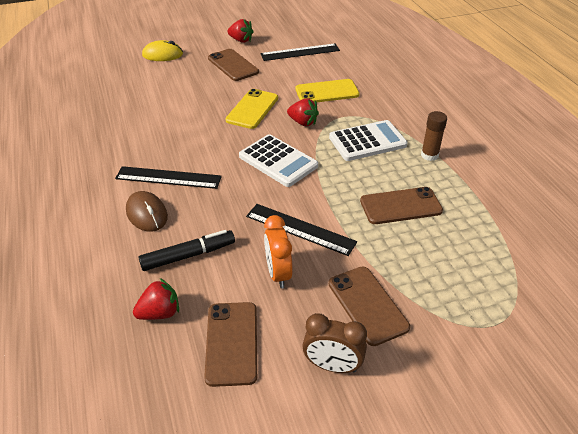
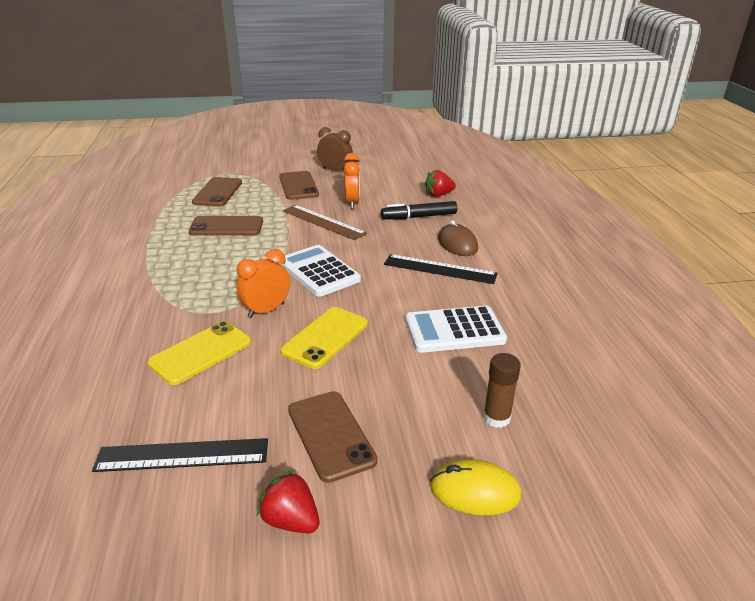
camera: 170 degrees left, 10 degrees down
brown phone [204,302,257,387] -> brown phone moved to [192,177,242,207]
black ruler [246,204,357,256] -> brown ruler [283,205,367,240]
red strawberry [287,99,319,126] -> orange clock [237,249,290,318]
yellow phone [296,79,360,102] -> yellow phone turned 45 degrees counterclockwise [148,321,251,385]
white calculator [329,120,408,161] -> white calculator moved to [405,306,507,353]
brown glue stick [421,111,447,161] -> brown glue stick moved to [483,353,521,428]

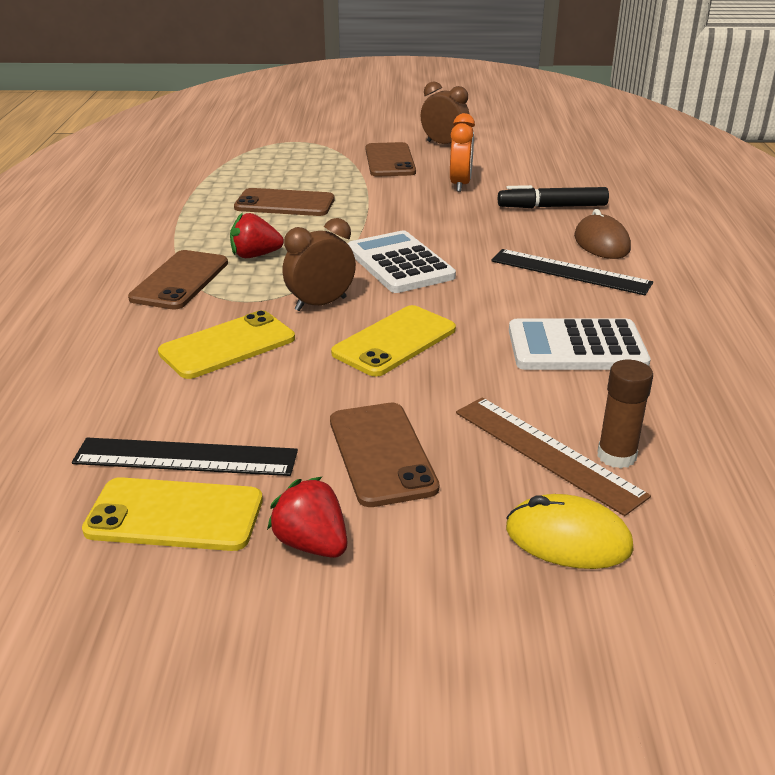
camera: 10 degrees right, 0 degrees up
brown phone [192,177,242,207] -> brown phone moved to [128,250,228,309]
orange clock [237,249,290,318] -> brown clock [282,218,356,311]
brown ruler [283,205,367,240] -> brown ruler moved to [456,397,651,516]
red strawberry [425,170,456,197] -> red strawberry moved to [230,212,284,258]
none -> yellow phone [82,477,263,551]

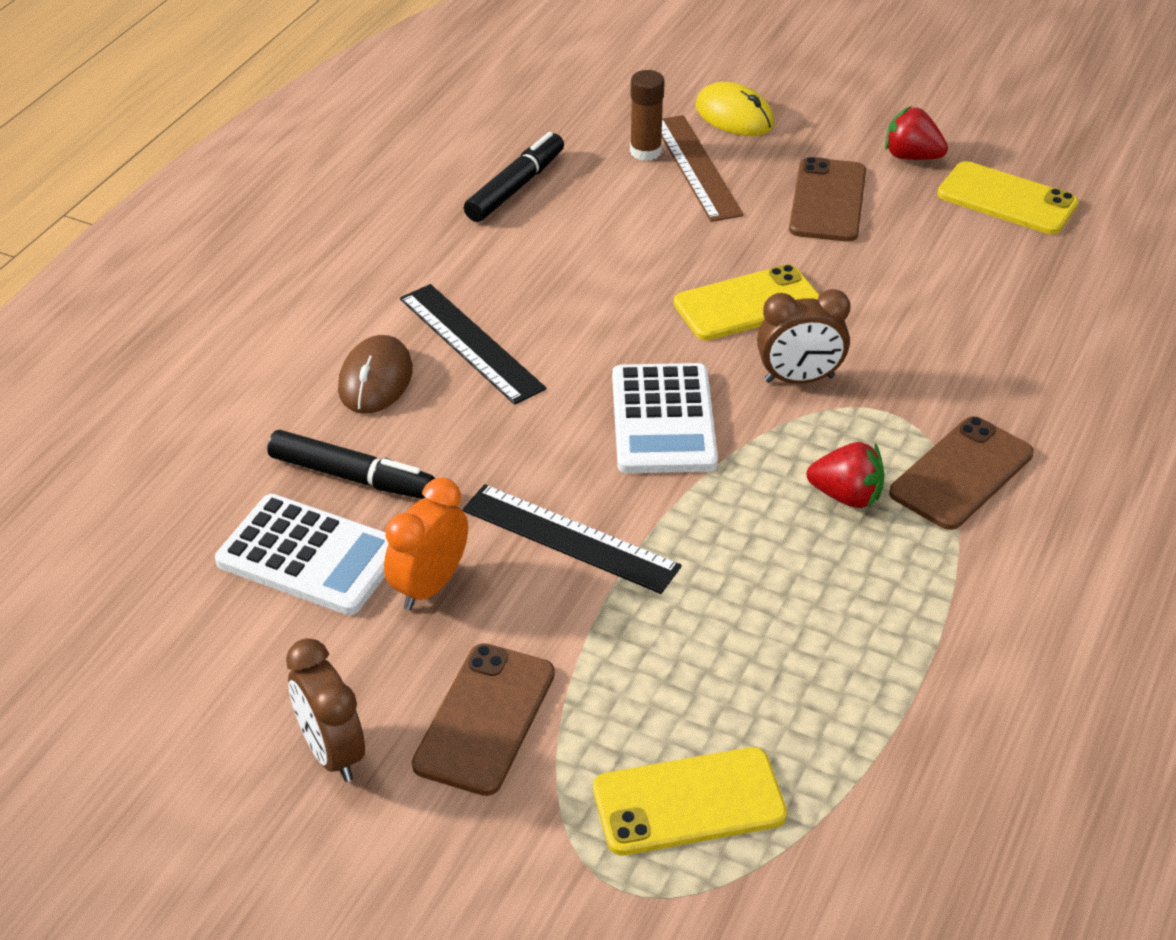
camera: 155 degrees left, 10 degrees up
black ruler [72,438,298,476] -> black ruler moved to [462,484,682,594]
yellow phone [158,310,295,379] -> yellow phone moved to [593,747,787,855]
brown phone [234,188,334,216] -> none
red strawberry [267,476,347,558] -> red strawberry turned 135 degrees clockwise [885,106,948,160]
white calculator [509,319,651,370] -> white calculator moved to [215,494,389,615]
none -> black marker [464,132,564,222]

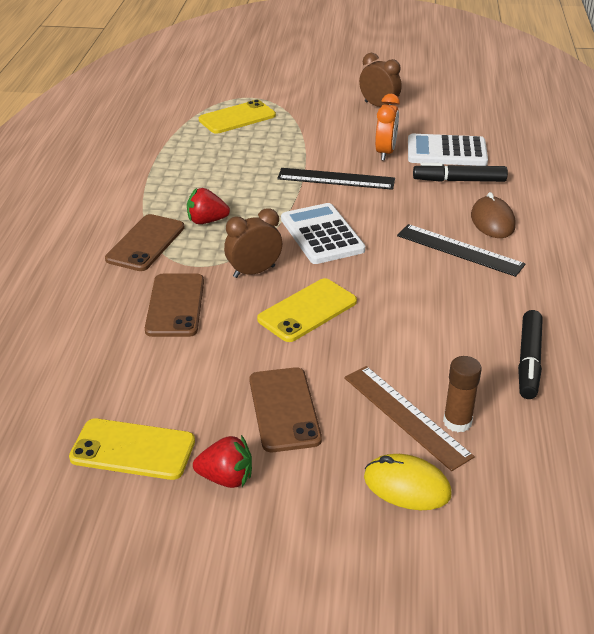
camera: 160 degrees right, 5 degrees down
brown phone [412,643,555,796] -> brown phone moved to [145,274,204,337]

